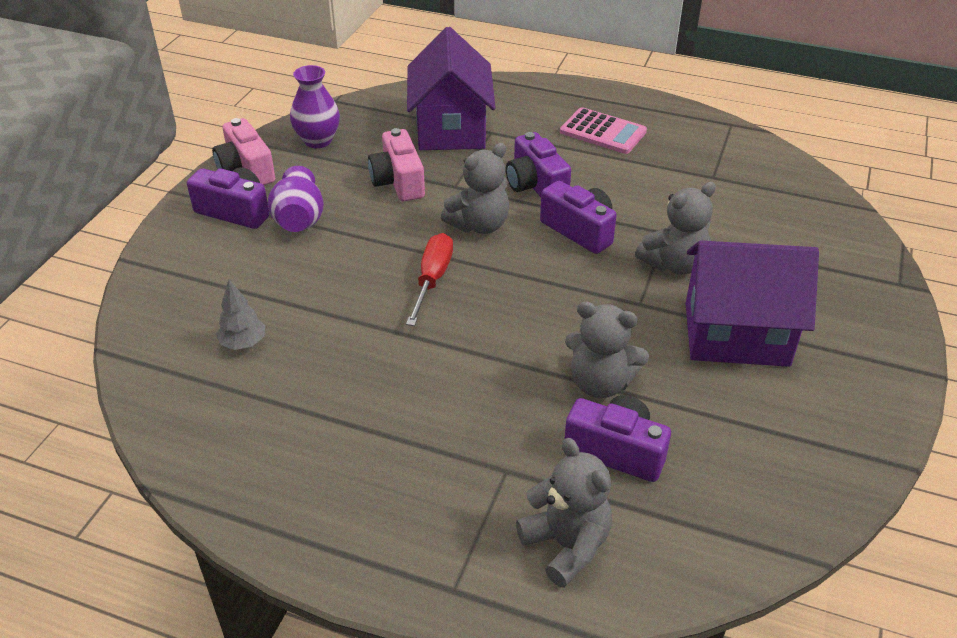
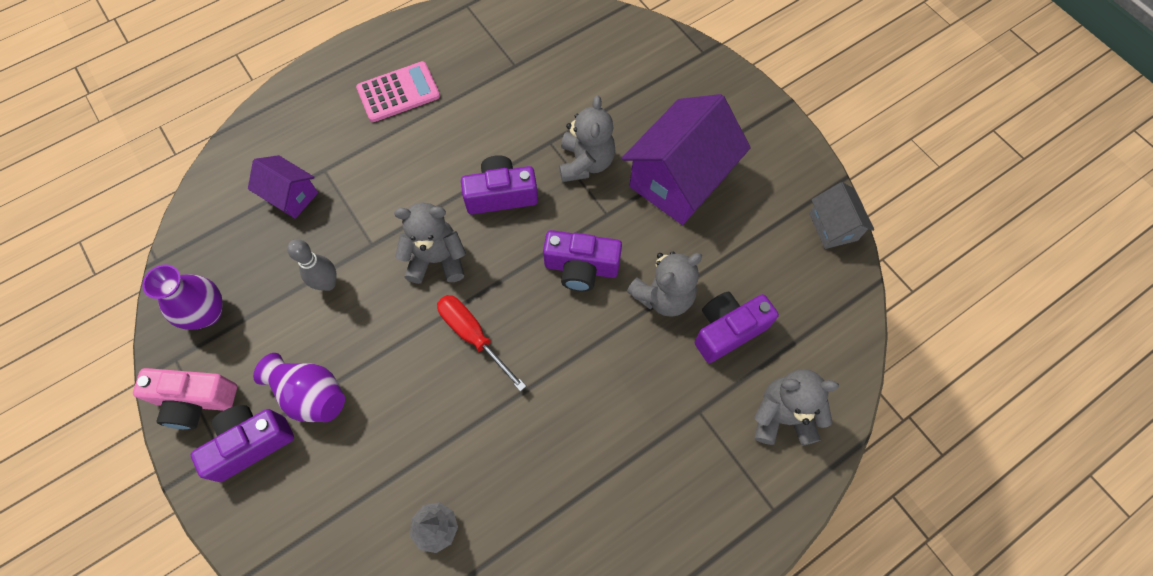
camera: 55 degrees left, 25 degrees up
pink camera [368,128,425,201] -> grey bowling pin [287,239,336,291]
purple house [407,27,496,150] -> purple house [248,155,318,219], size x0.52
grey teddy bear [441,143,509,234] -> grey teddy bear turned 90 degrees counterclockwise [394,202,466,284]
purple camera [506,132,571,197] -> purple camera moved to [543,230,622,292]
none -> grey house [809,182,874,249]

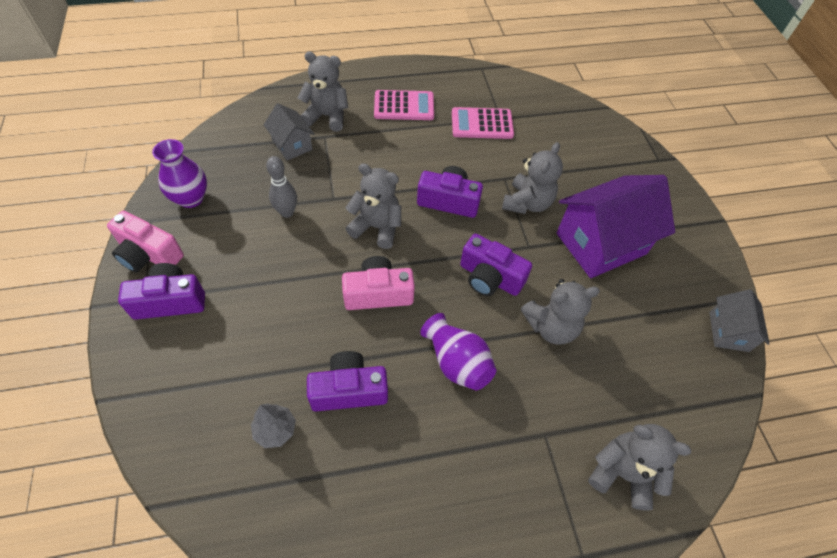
camera: 20 degrees right, 10 degrees down
purple house [248,155,318,219] -> grey house [264,104,314,161]
purple vase [253,353,345,422] -> purple vase moved to [420,313,496,390]
red screwdriver [437,295,526,392] -> pink camera [342,256,415,310]
purple camera [694,292,779,363] -> purple camera moved to [307,351,388,411]
none -> grey teddy bear [298,51,348,131]
none -> pink calculator [452,107,514,139]

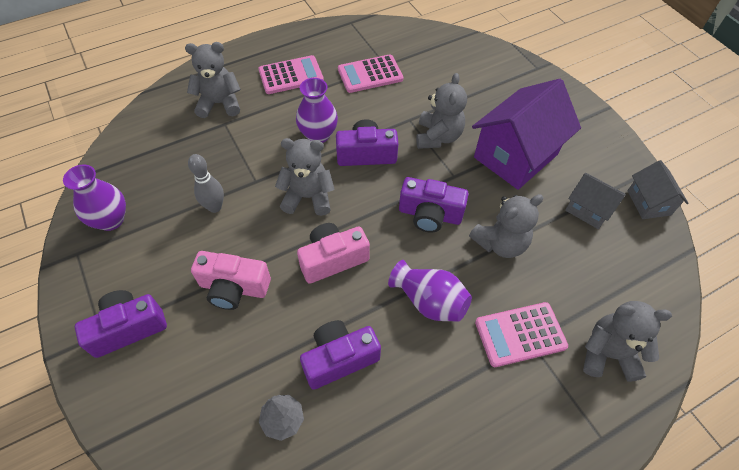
camera: 15 degrees left, 0 degrees up
pink camera [107,211,184,272] -> pink camera moved to [191,251,271,310]
grey house [264,104,314,161] -> grey house moved to [565,173,626,229]
none -> purple vase [296,78,338,143]
none -> pink calculator [475,302,568,367]

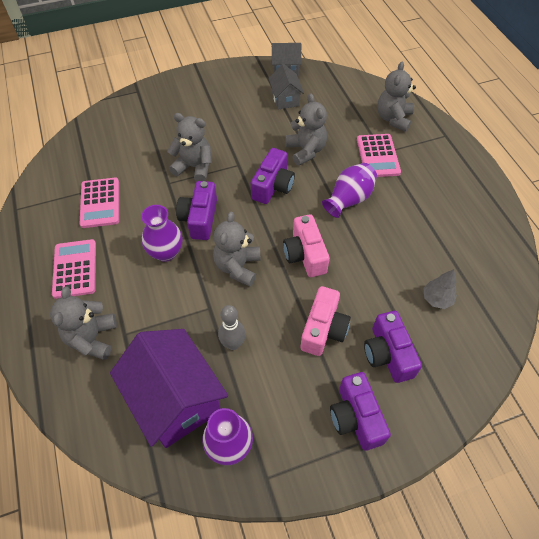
camera: 80 degrees left, 0 degrees up
purple camera [300,320,381,390] -> purple camera moved to [364,311,422,383]
purple house [472,79,581,190] -> purple house moved to [110,329,228,448]
grey house [565,173,626,229] -> grey house turned 60 degrees counterclockwise [269,64,304,109]

